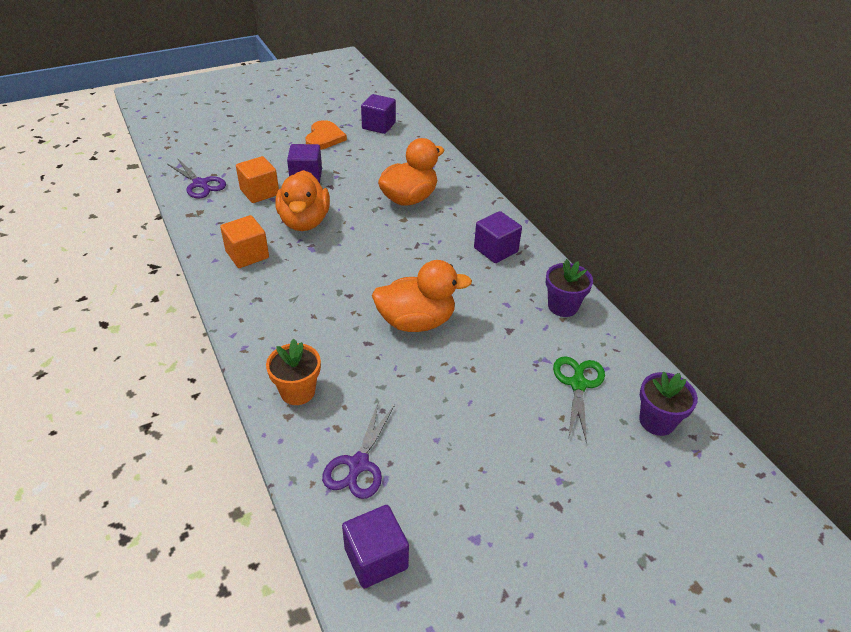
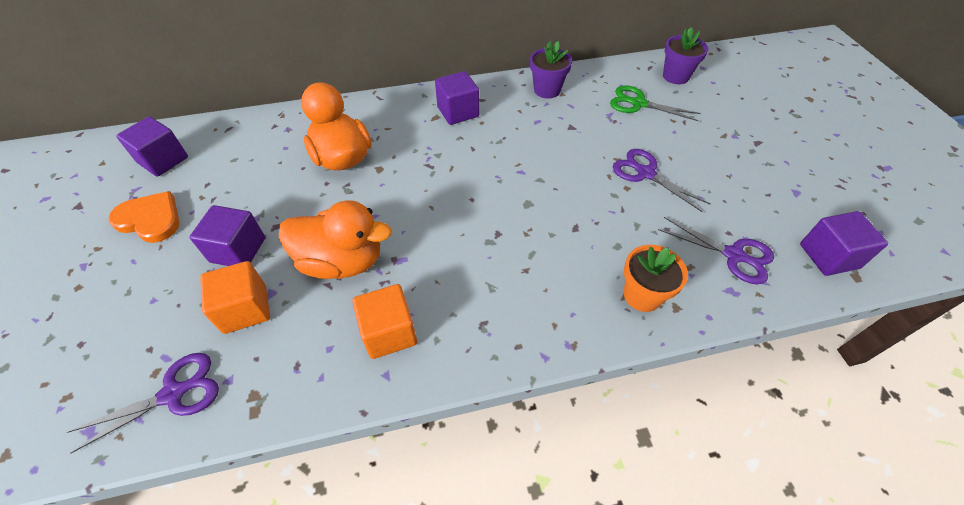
camera: 75 degrees left, 10 degrees up
orange duck [372,260,472,332] -> none
none -> purple scissors [613,149,710,212]

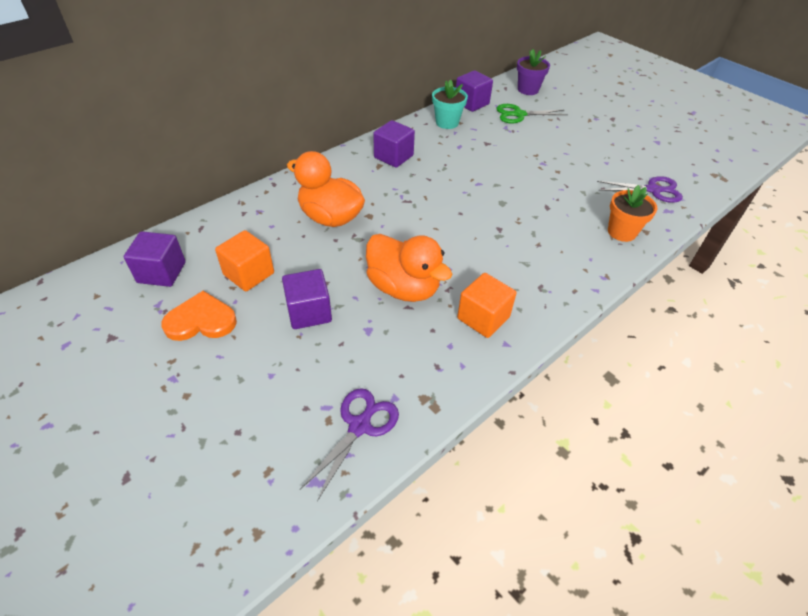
camera: 30 degrees left, 5 degrees down
orange cube [200,261,270,334] -> orange cube moved to [215,230,274,292]
orange duck [279,200,392,279] -> orange duck turned 60 degrees clockwise [366,234,452,302]
purple flower pot [530,41,572,99] -> turquoise flower pot [432,80,468,129]
purple scissors [613,149,710,212] -> none
purple cube [800,211,888,276] -> purple cube moved to [456,70,493,112]

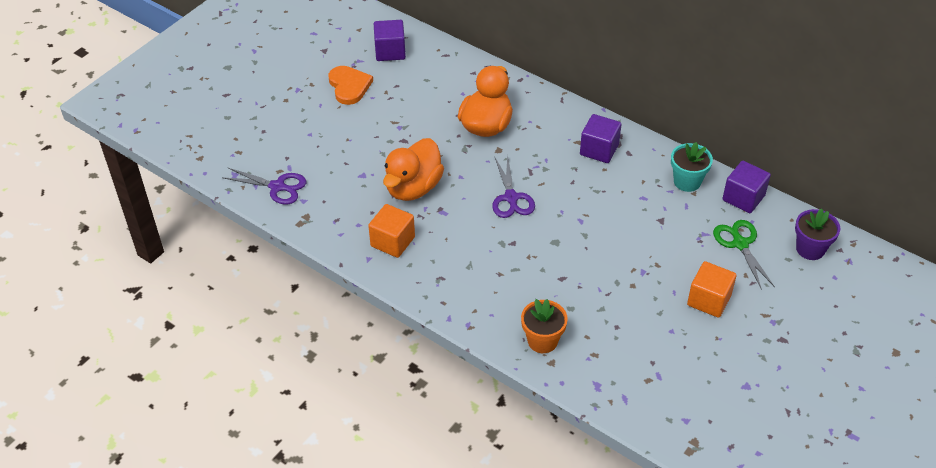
camera: 80 degrees right, 0 degrees up
orange cube [215,230,274,292] -> orange cube moved to [687,261,736,318]
purple cube [282,269,332,329] -> none
purple scissors [597,176,683,203] -> purple scissors moved to [492,155,535,218]

